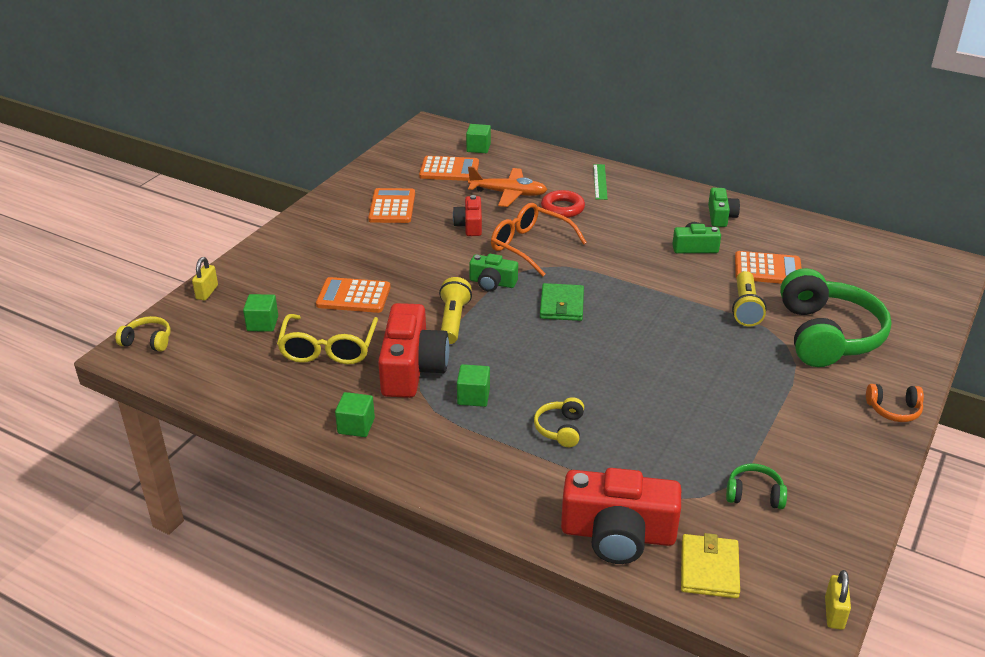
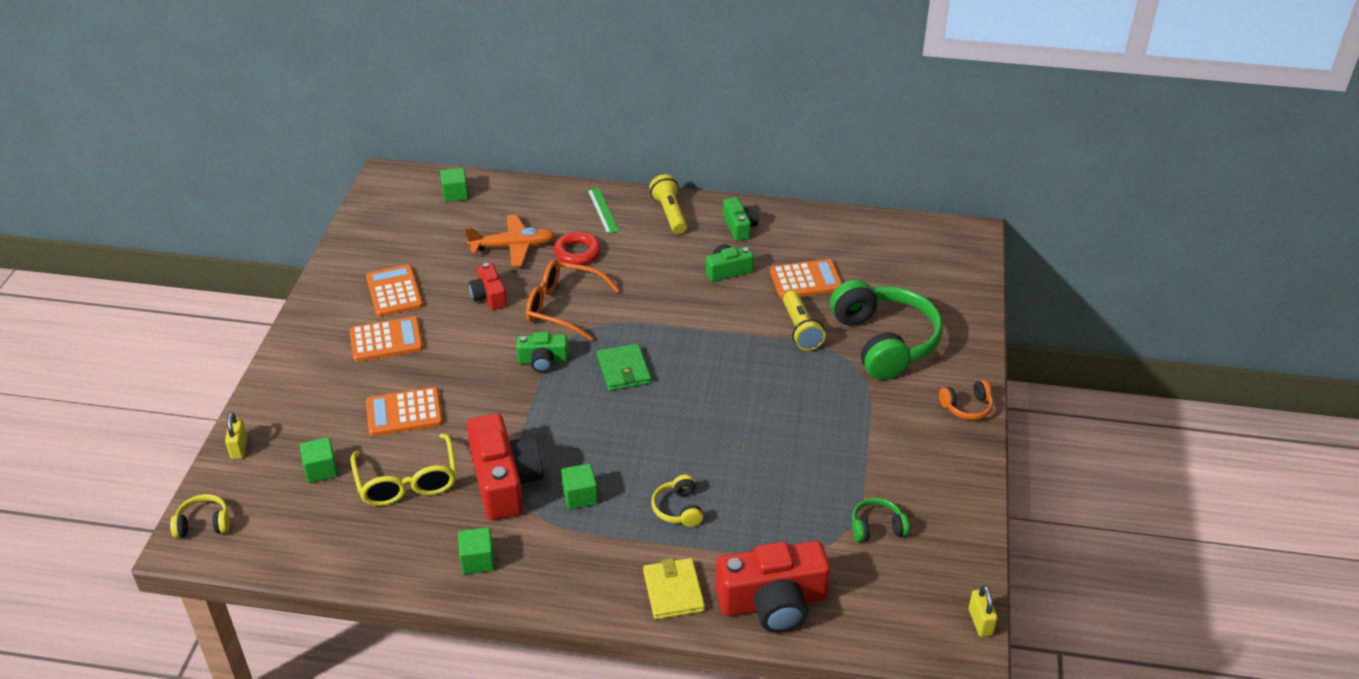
camera: 20 degrees left, 5 degrees up
orange calculator [419,156,479,181] -> orange calculator moved to [350,316,423,362]
yellow flashlight [439,277,472,344] -> yellow flashlight moved to [649,174,687,234]
yellow wallet [681,533,740,598] -> yellow wallet moved to [643,558,705,620]

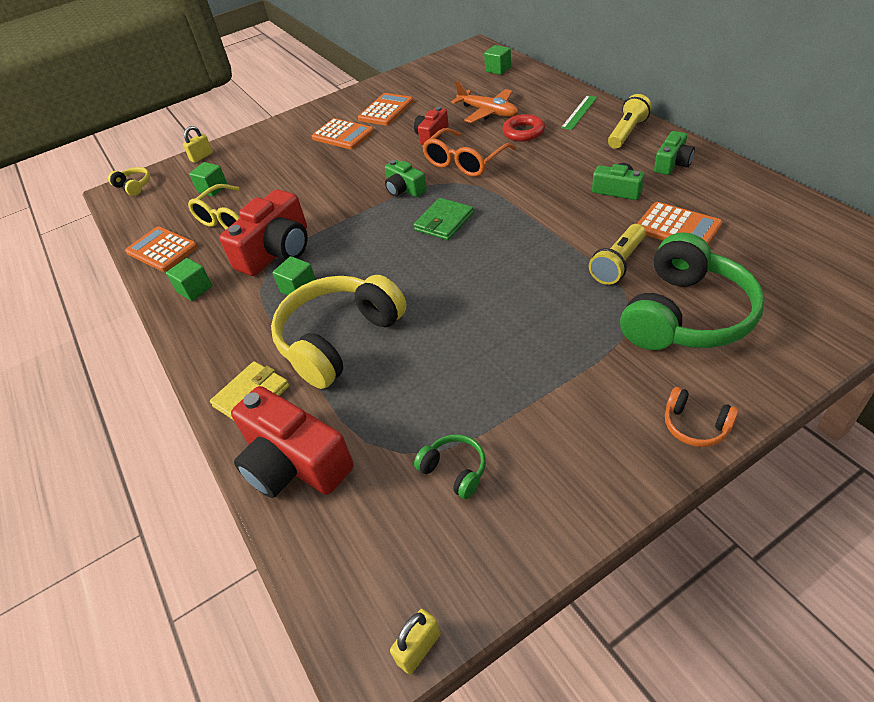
camera: 55 degrees right, 5 degrees up
orange calculator [366,387,443,436] -> orange calculator moved to [125,226,198,272]
orange glasses [526,260,620,341] -> orange glasses turned 120 degrees counterclockwise [422,128,516,177]
yellow headphones [651,475,703,527] -> yellow headphones [271,275,407,389], size x2.30

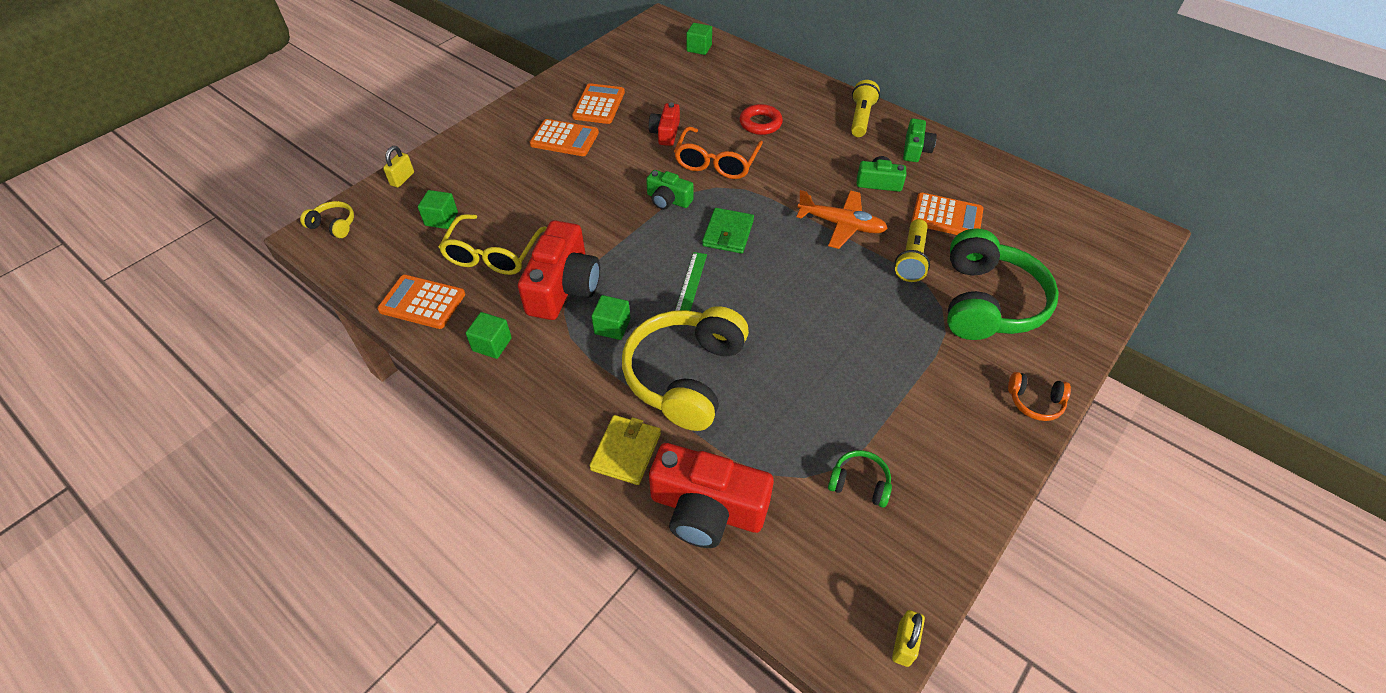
camera: 25 degrees left, 5 degrees up
orange plane [451,81,518,123] -> orange plane moved to [796,190,888,249]
green ruler [561,95,597,130] -> green ruler moved to [675,252,707,311]

